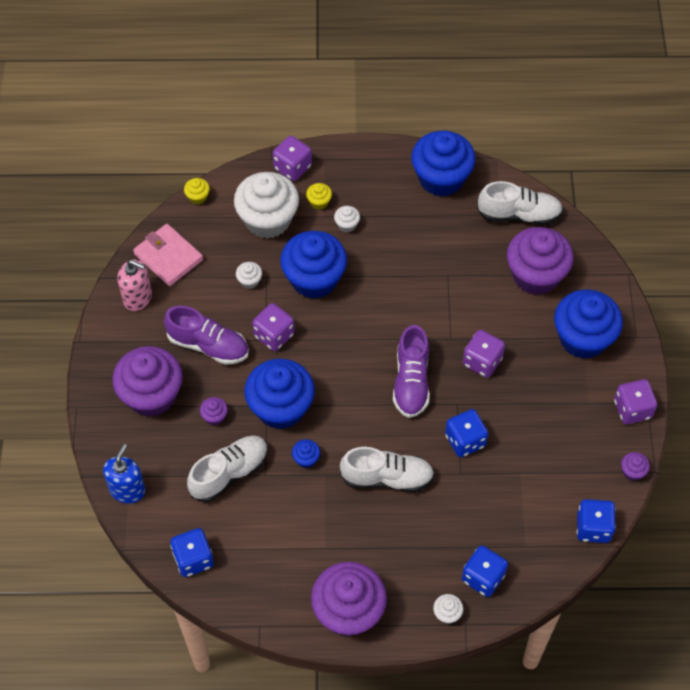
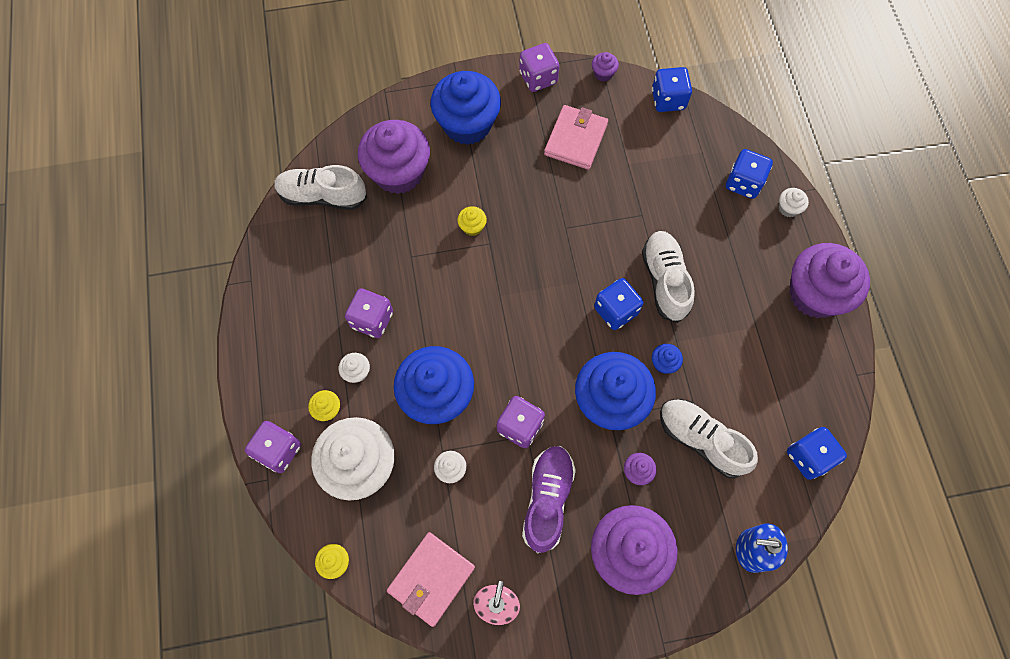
camera: 100 degrees left, 10 degrees up
purple shoe [393,325,430,418] -> none
blue cupcake [411,131,476,197] -> none
blue dice [445,409,488,457] -> blue dice moved to [594,278,643,330]
purple dice [463,330,505,378] -> purple dice moved to [345,288,393,338]
white shoe [477,181,563,225] -> white shoe turned 75 degrees counterclockwise [274,165,367,210]
none -> yellow cupcake [457,206,487,236]
none -> pink wallet [544,105,608,170]

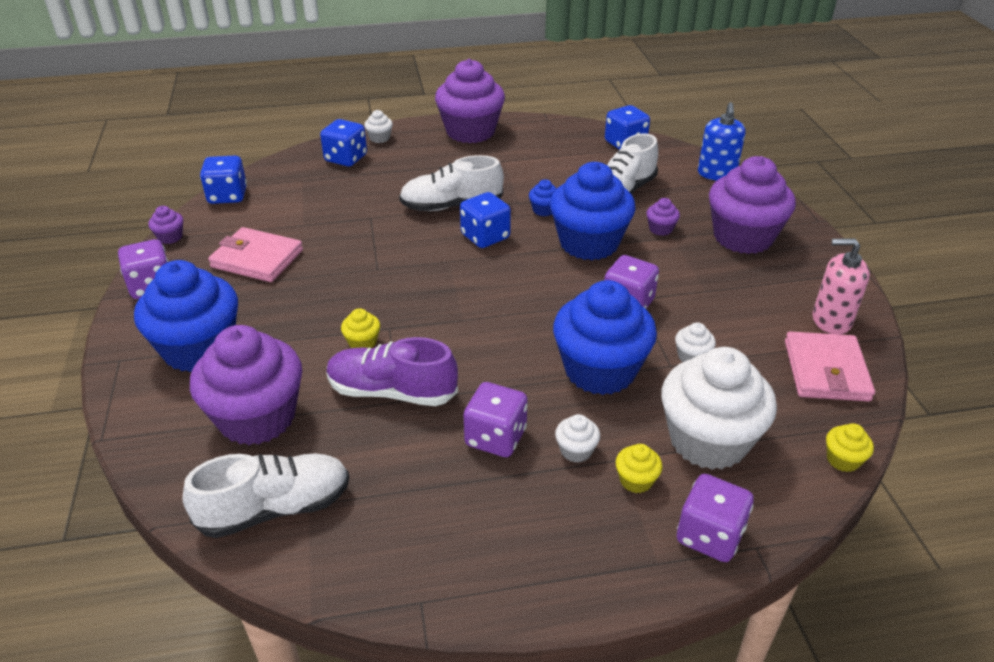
camera: 90 degrees left, 30 degrees down
white shoe [274,165,367,210] -> white shoe turned 120 degrees counterclockwise [182,453,350,538]
pink wallet [387,532,475,627] -> pink wallet turned 60 degrees clockwise [785,332,875,402]
purple shoe [522,446,576,553] -> purple shoe moved to [326,337,458,406]

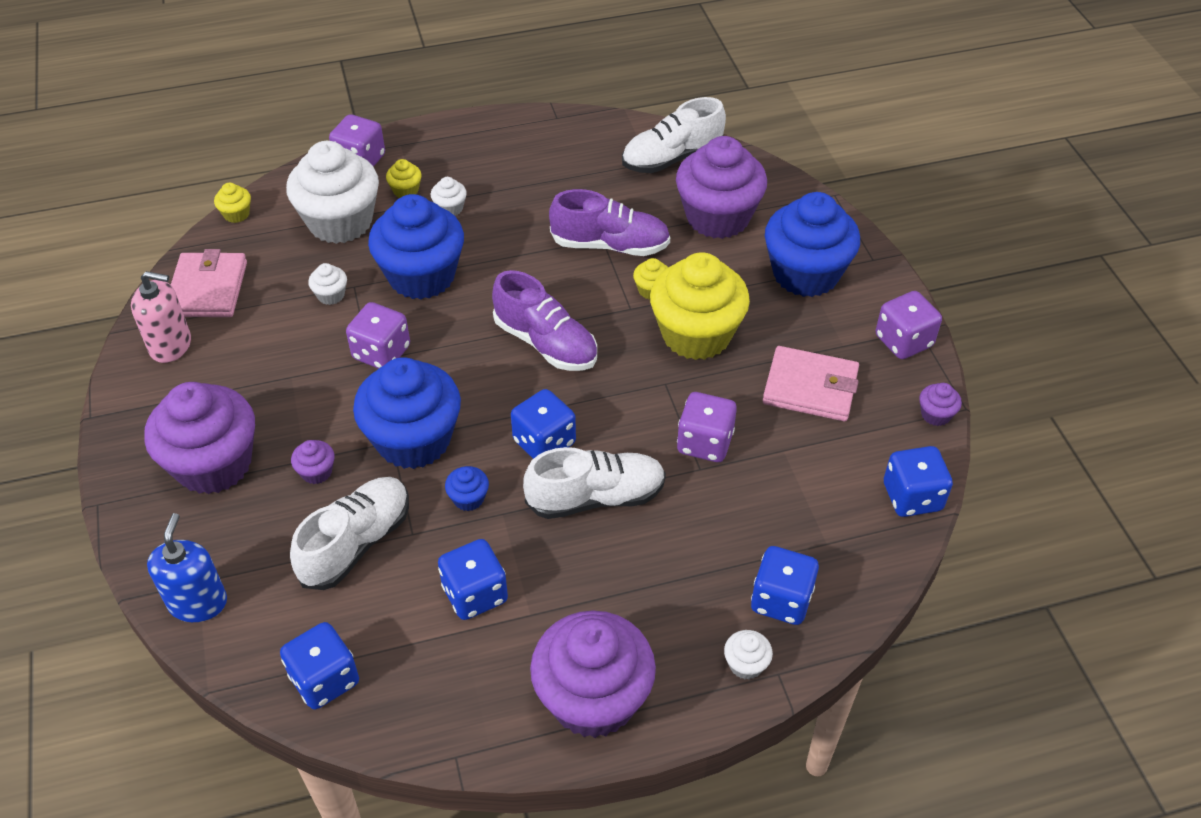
camera: 175 degrees right, 10 degrees up
purple dice [464,382,528,457] -> purple dice moved to [677,392,737,462]
none -> blue dice [438,539,508,620]
none -> purple shoe [492,270,597,371]
none -> yellow cupcake [650,252,750,360]

